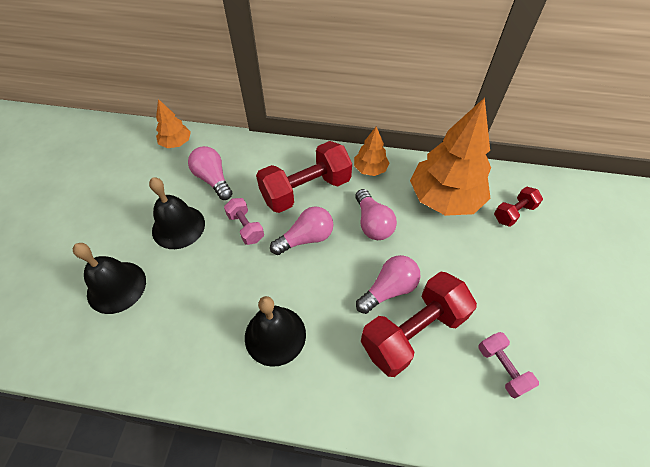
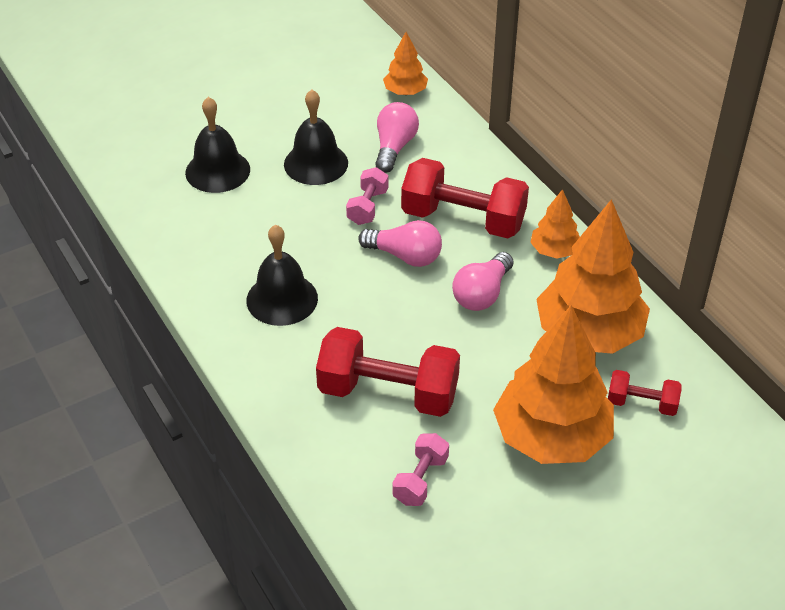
camera: 50 degrees right, 10 degrees down
pink light bulb [356,255,421,314] -> none
none -> orange tree [493,305,614,464]

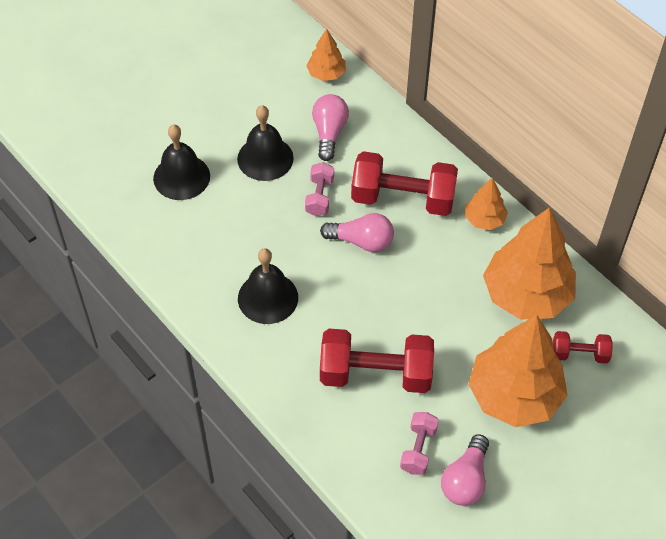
camera: 10 degrees left, 10 degrees up
pink light bulb [452,252,513,311] -> pink light bulb moved to [441,434,489,506]

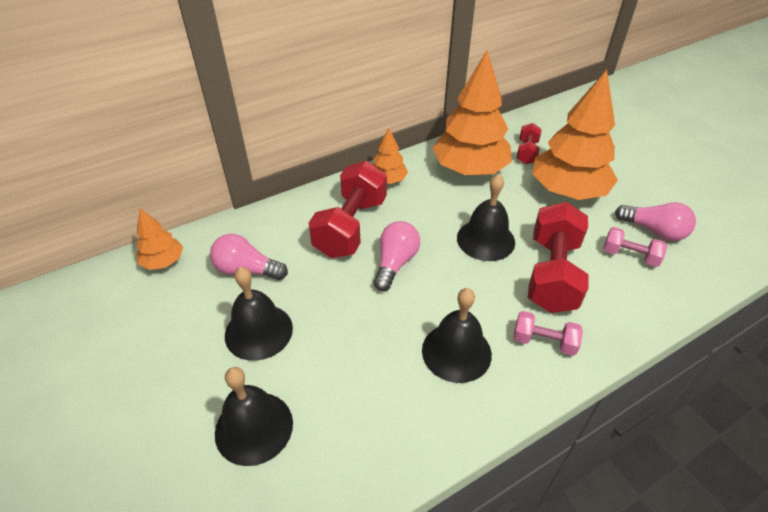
camera: 80 degrees left, 10 degrees down
pink dumbbell [305,162,334,216] -> pink dumbbell moved to [513,311,583,356]
none -> black bell [457,174,515,261]

